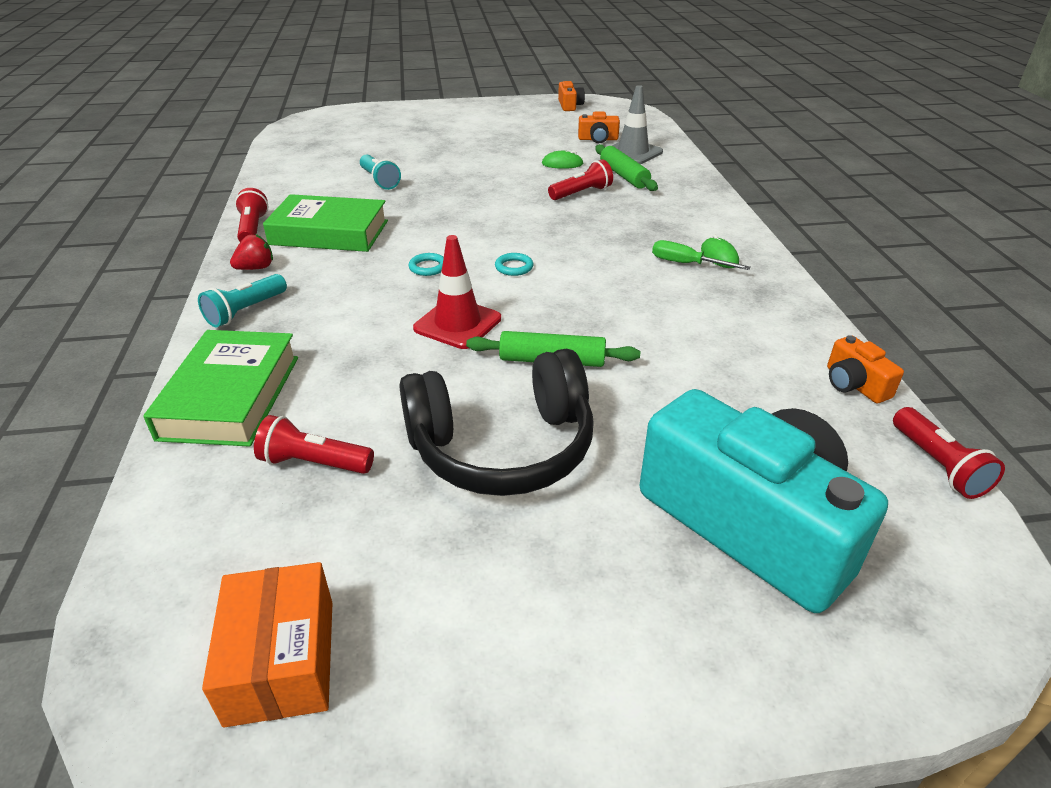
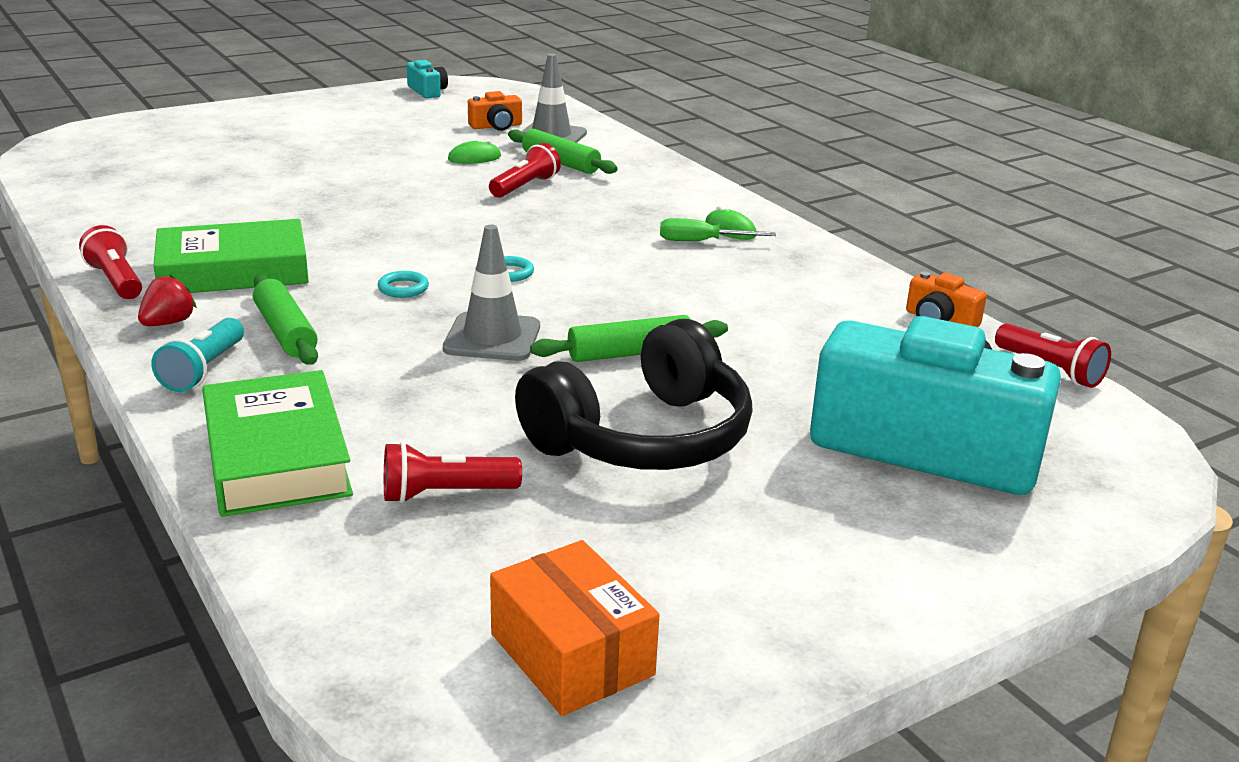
camera: 25 degrees left, 10 degrees down
turquoise flashlight [360,155,401,190] -> none
red traffic cone [413,235,501,349] -> grey traffic cone [443,225,540,361]
orange camera [558,81,585,111] -> turquoise camera [407,60,448,98]
none -> green rolling pin [253,274,318,365]

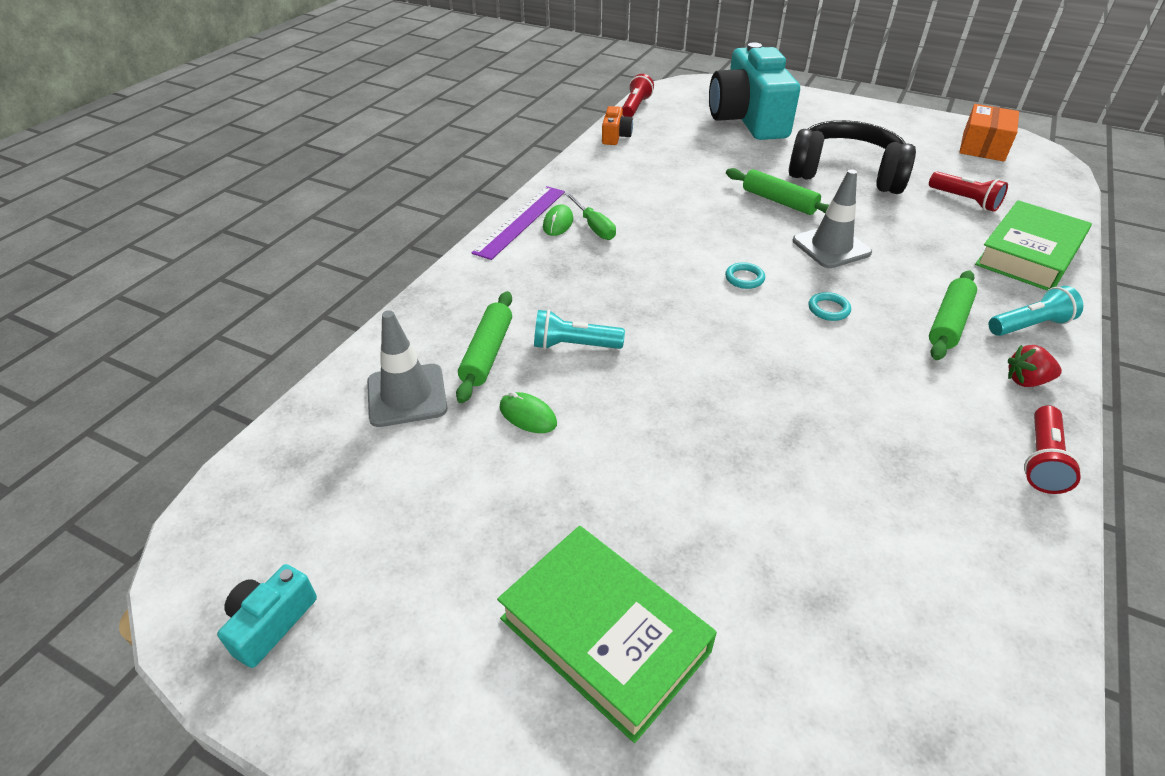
camera: 120 degrees left, 15 degrees up
green book [153,219,309,293] -> green book moved to [497,526,717,743]
orange camera [468,91,522,131] -> none
red flashlight [489,143,561,198] -> turquoise flashlight [534,309,625,350]
none -> purple ruler [471,186,565,260]

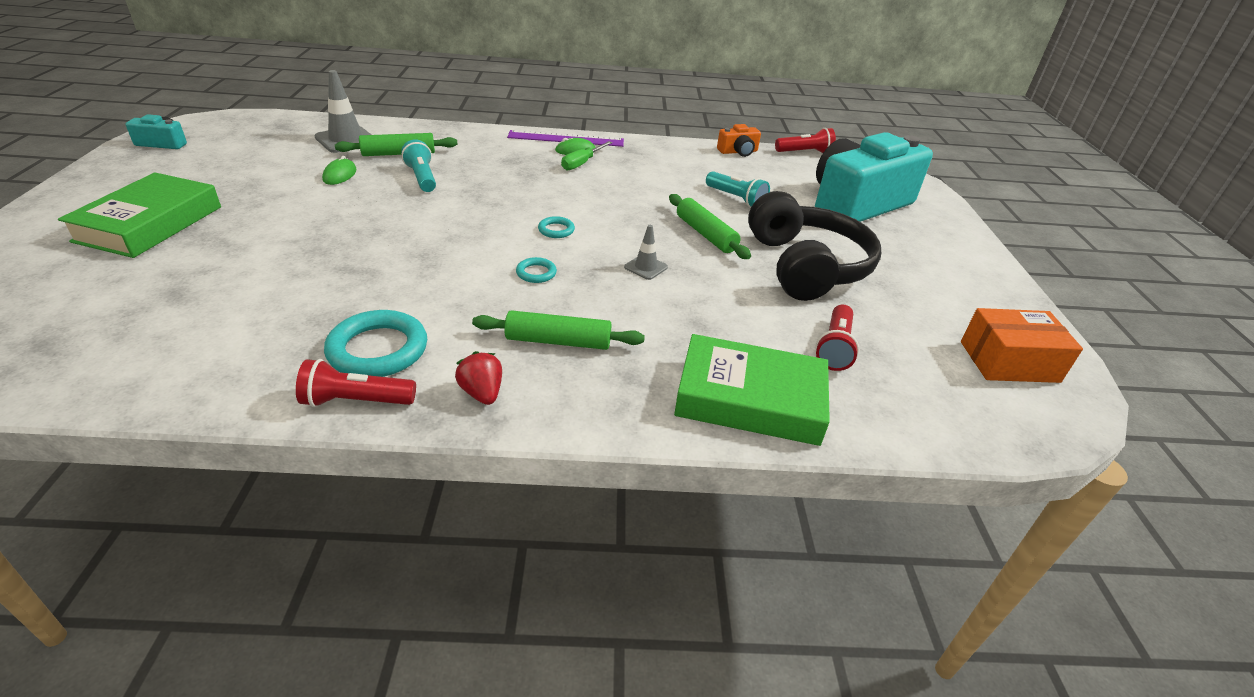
camera: 60 degrees right, 5 degrees down
green rolling pin [726,168,830,215] -> green rolling pin turned 45 degrees counterclockwise [669,194,751,259]
grey traffic cone [793,169,872,268] -> grey traffic cone [624,225,668,280], size x0.55
turquoise flashlight [989,286,1083,336] -> turquoise flashlight moved to [706,171,770,208]
none -> turquoise ring [324,310,427,377]

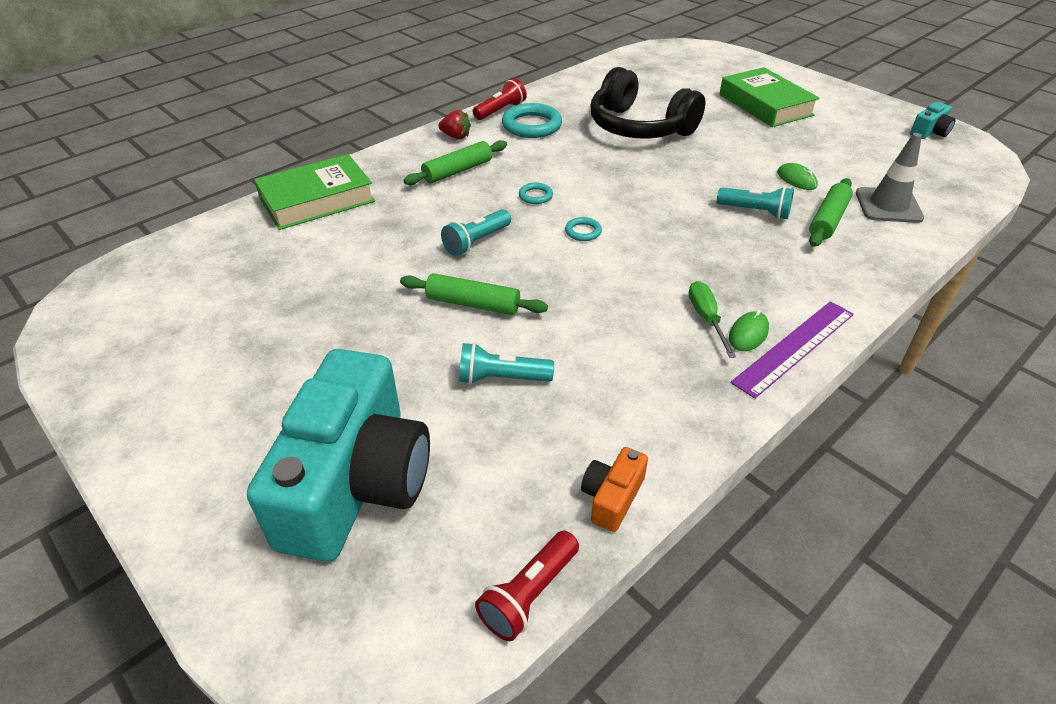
camera: 140 degrees right, 5 degrees up
grey traffic cone [624,225,668,280] -> turquoise flashlight [441,209,511,256]
black headphones [748,191,881,301] -> black headphones moved to [590,67,705,139]
red flashlight [815,305,859,371] -> none
orange box [961,308,1083,383] -> none

